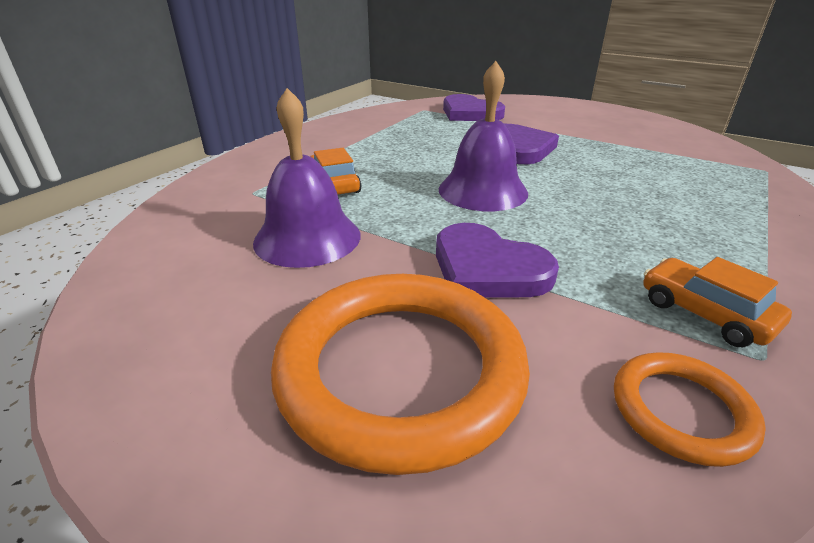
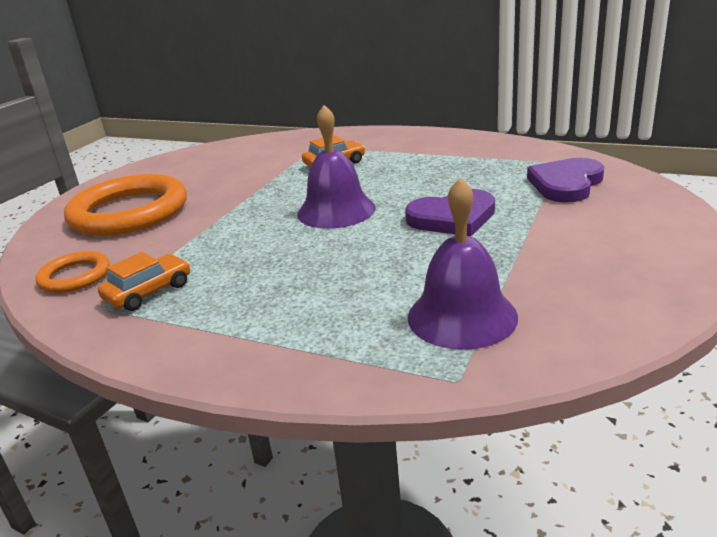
camera: 85 degrees right, 5 degrees down
purple bell [253,88,360,268] -> purple bell moved to [408,178,518,350]
purple heart [436,223,559,298] -> none

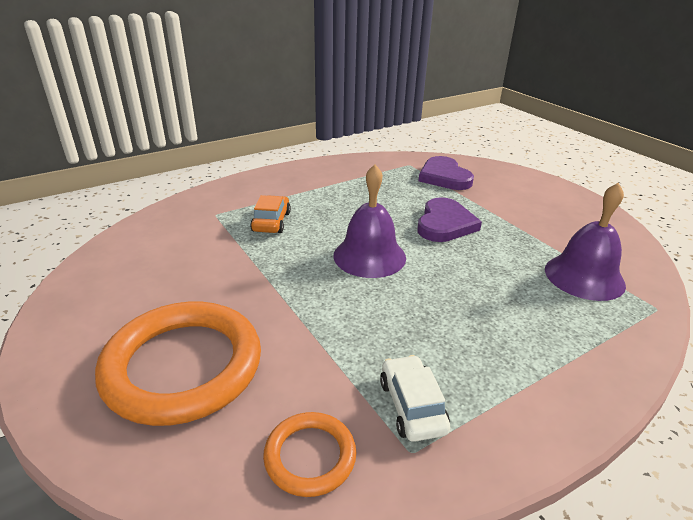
camera: 60 degrees left, 5 degrees up
orange car [98,252,190,311] -> white car [380,355,451,442]

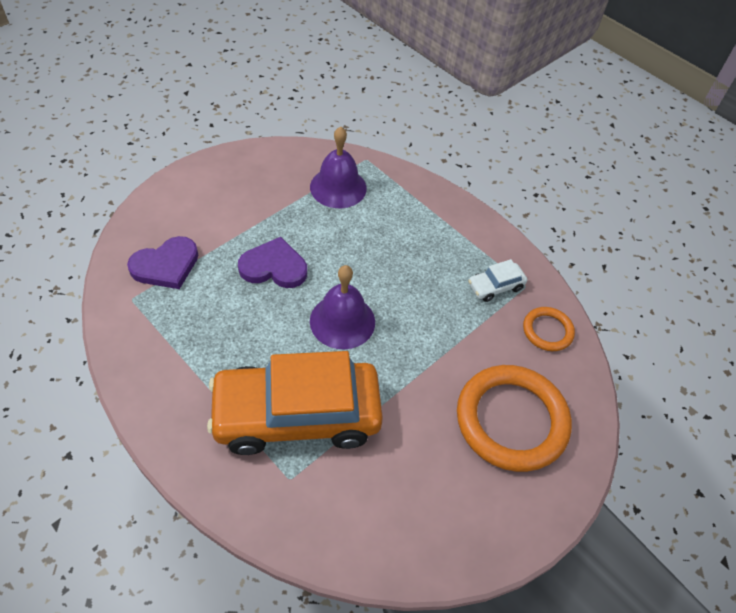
camera: 105 degrees left, 20 degrees up
orange car [250,195,291,233] -> orange car [207,351,383,455], size x2.49

